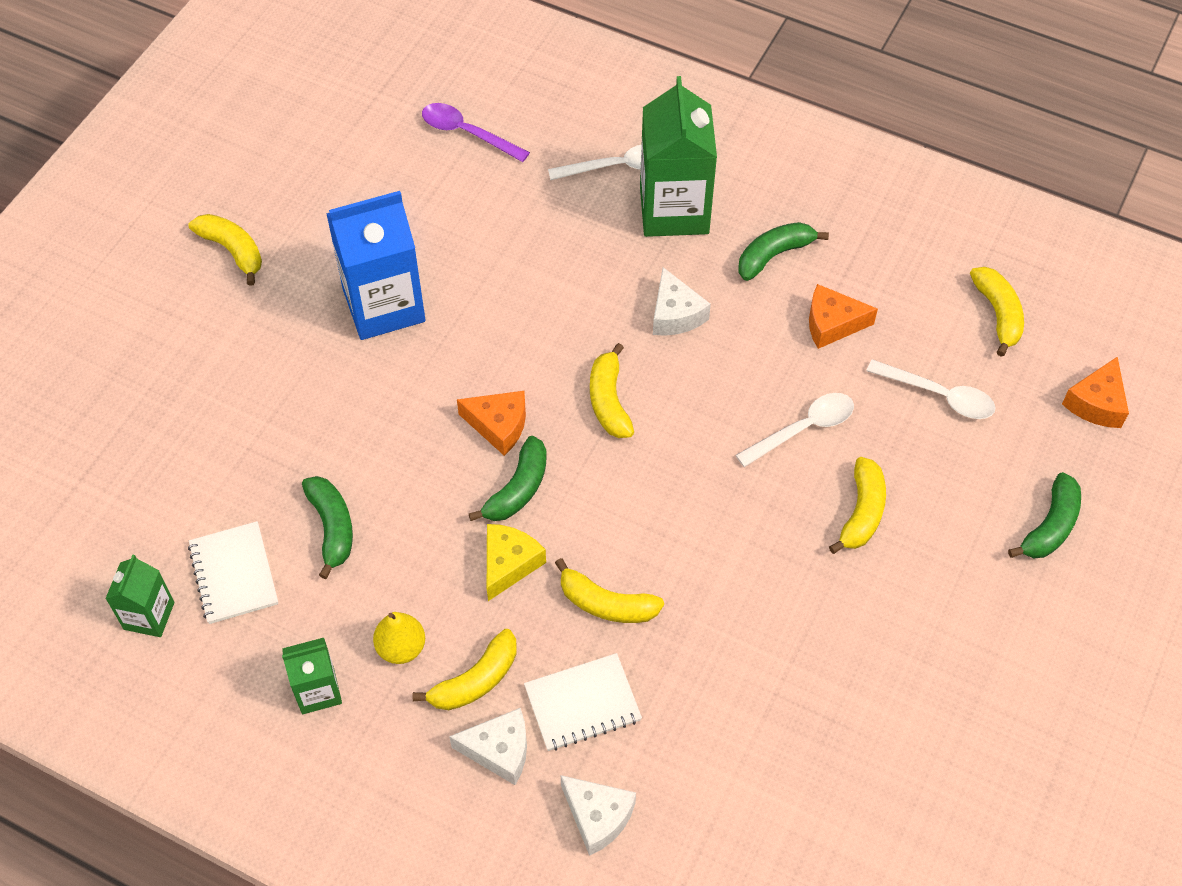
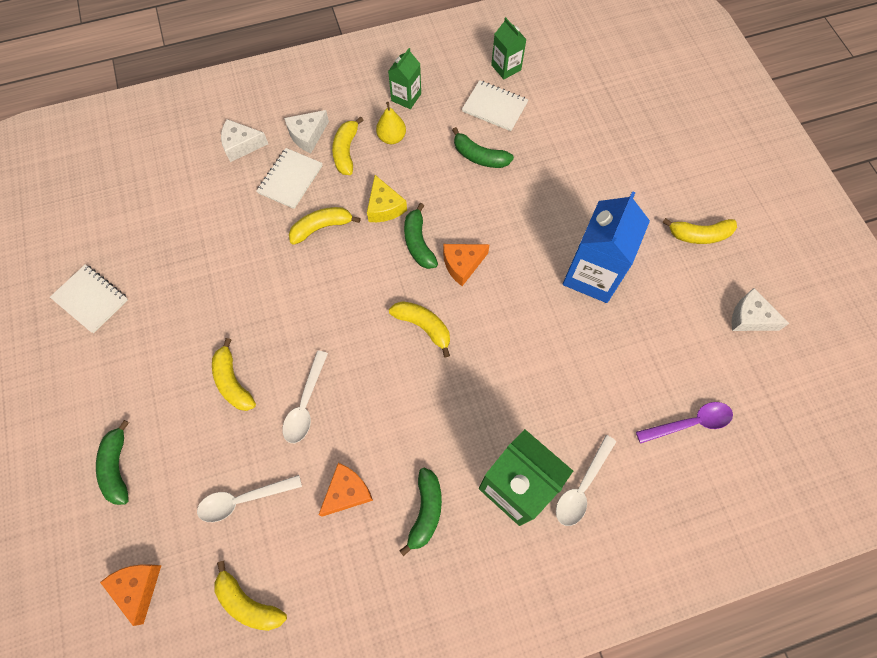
camera: 135 degrees right, 10 degrees up
white cheese [653,267,711,336] -> white cheese moved to [731,288,790,331]
none -> white notebook [50,264,128,333]

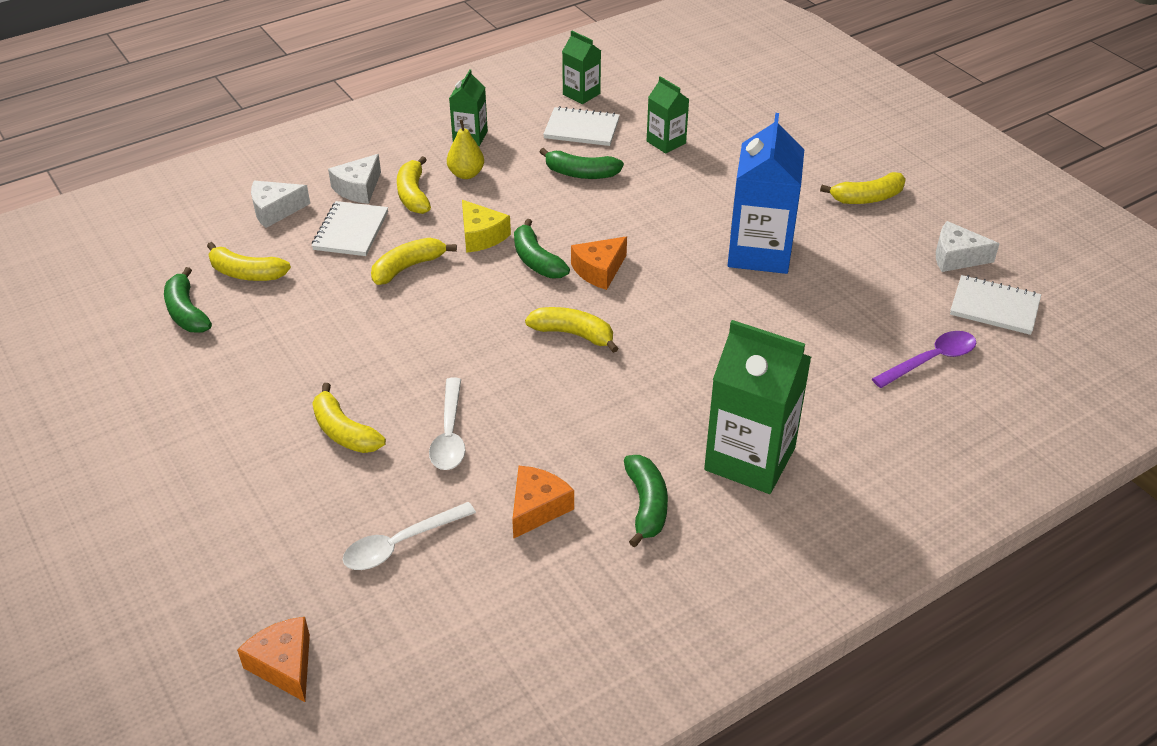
camera: 15 degrees left, 25 degrees down
white notebook [50,264,128,333] -> white notebook moved to [950,275,1041,335]
green banana [96,420,129,505] -> green banana moved to [164,267,212,333]
yellow banana [214,561,287,631] -> yellow banana moved to [207,242,291,281]
white spoon [556,435,617,526] -> none
none -> green carton [647,76,689,153]

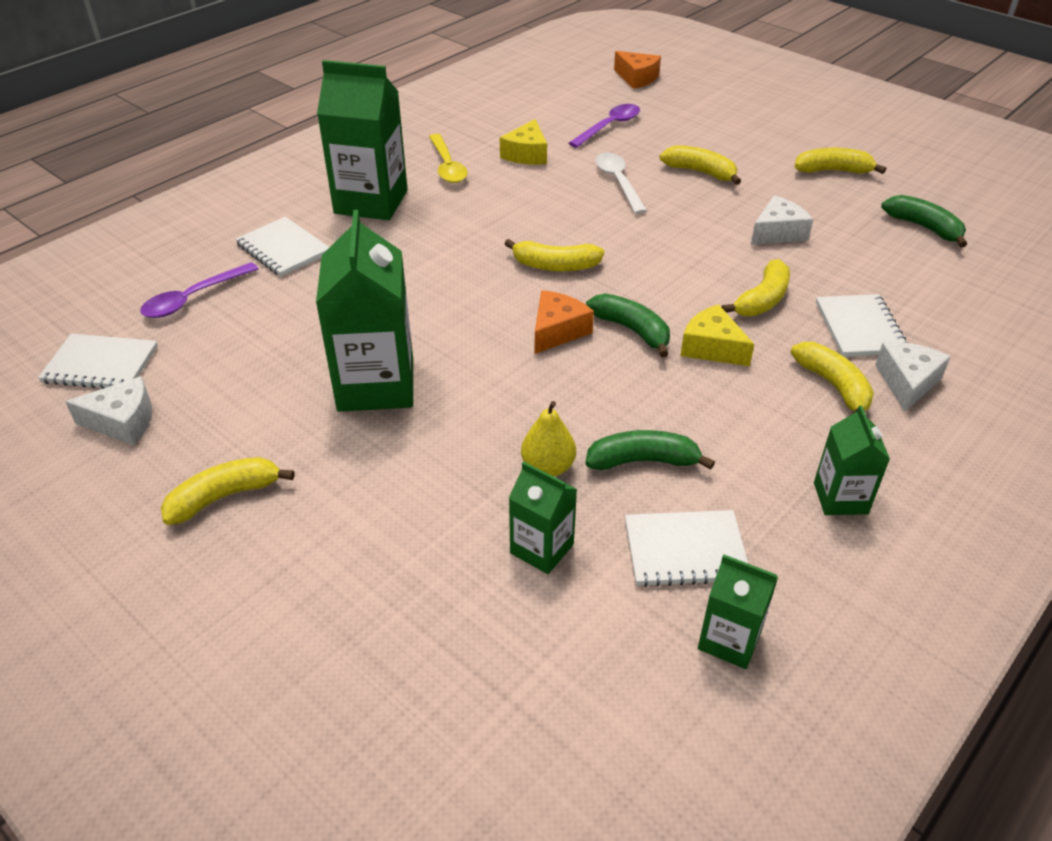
camera: 165 degrees right, 0 degrees up
yellow banana [207,242,291,281] -> yellow banana moved to [795,148,886,174]
white cheese [251,181,310,228] -> white cheese moved to [751,195,813,245]
white spoon [343,502,476,570] -> purple spoon [569,104,640,148]
yellow pear [447,119,484,179] -> yellow pear moved to [521,401,576,477]
orange cheese [512,466,574,539] -> yellow cheese [500,119,547,165]
green banana [624,455,668,547] -> yellow spoon [429,134,468,183]
blue carton [728,113,804,274] -> green carton [316,210,413,412]
none -> white notebook [235,217,329,277]

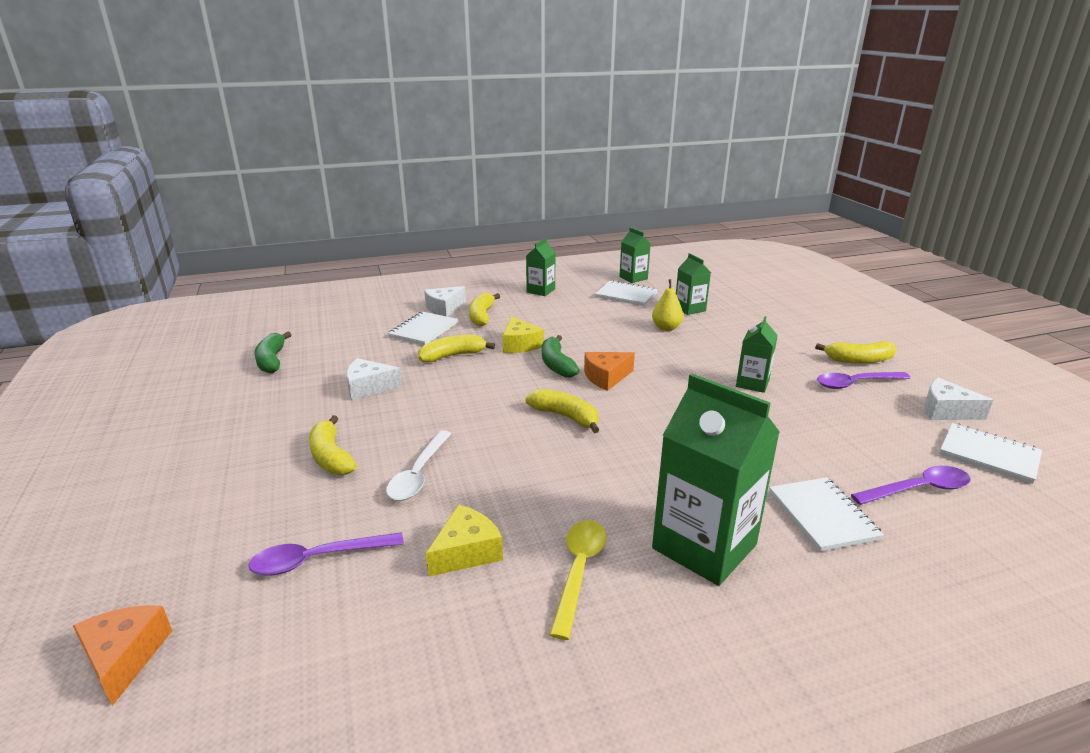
camera: 150 degrees left, 15 degrees down
green carton [316,210,413,412] -> green carton [736,316,778,393], size x0.53
green banana [586,430,715,470] -> none
yellow banana [795,148,886,174] -> none
none -> purple spoon [817,372,911,389]

